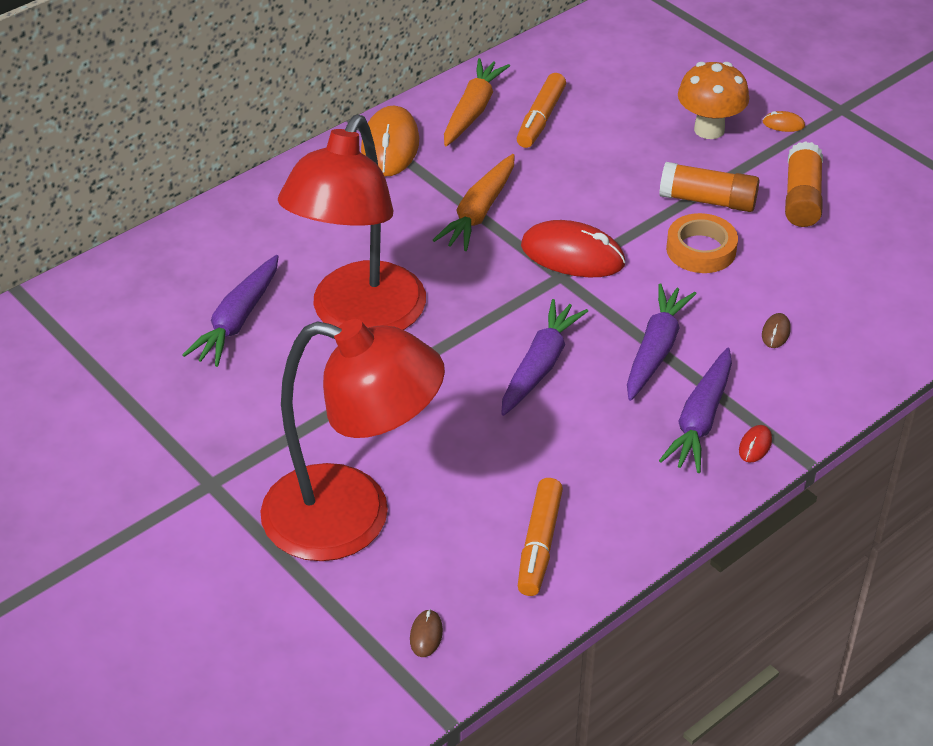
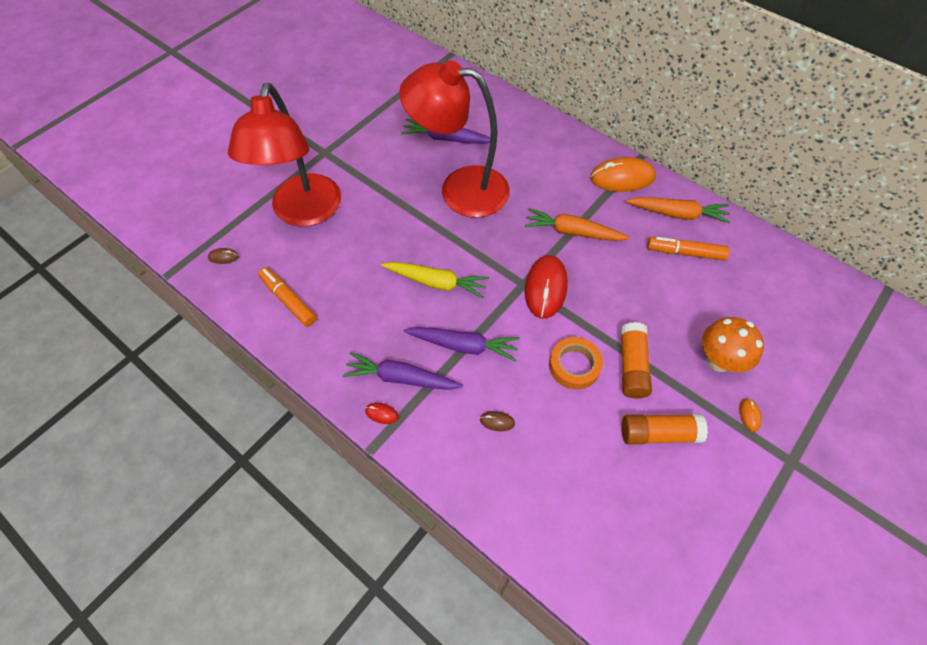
camera: 80 degrees right, 15 degrees up
purple carrot [501,299,588,416] -> yellow carrot [381,262,489,299]
orange marker [518,478,563,596] -> orange marker turned 45 degrees clockwise [258,267,317,327]

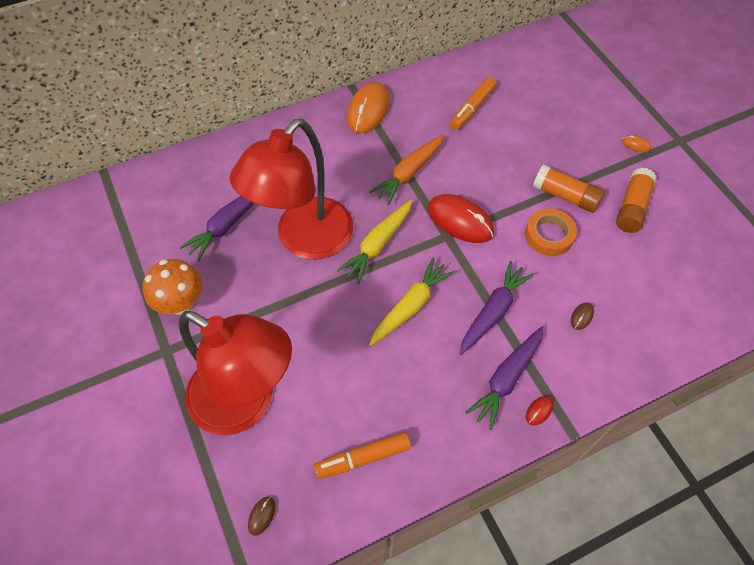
camera: 65 degrees left, 0 degrees up
orange carrot [626,197,730,223] -> none
orange mushroom [702,317,764,372] -> orange mushroom moved to [143,259,203,315]
none -> yellow carrot [337,200,412,284]

